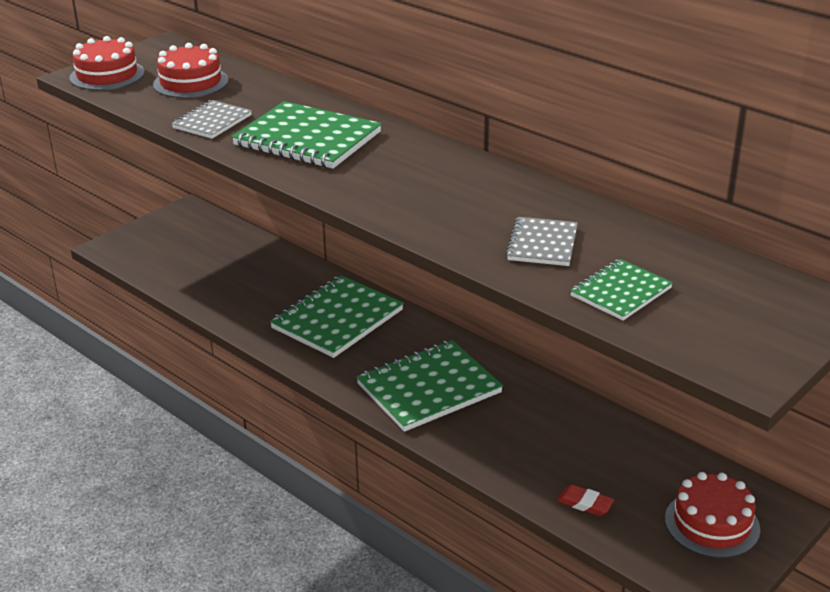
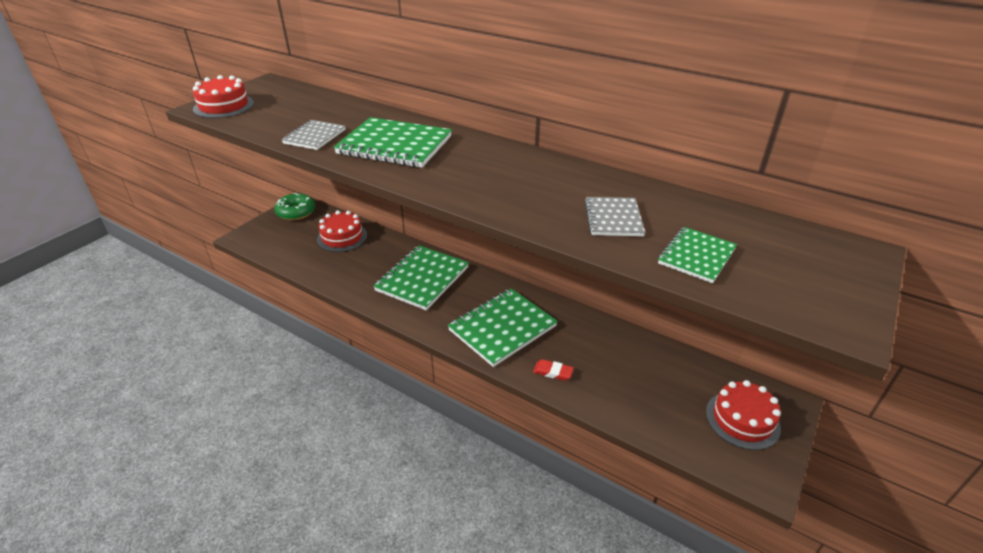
camera: 10 degrees left, 5 degrees up
red cake [153,43,228,98] -> red cake moved to [317,211,367,252]
red eraser [557,485,614,516] -> red eraser moved to [533,359,574,381]
none -> green donut [274,193,315,220]

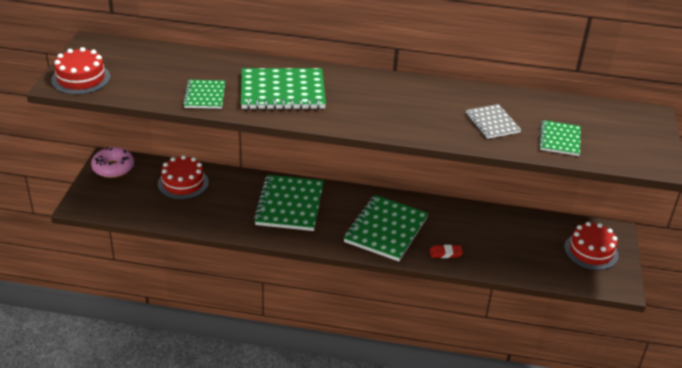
camera: 25 degrees left, 0 degrees up
green donut [274,193,315,220] -> pink donut [91,147,134,178]
grey notebook [282,120,346,150] -> green notebook [183,80,225,109]

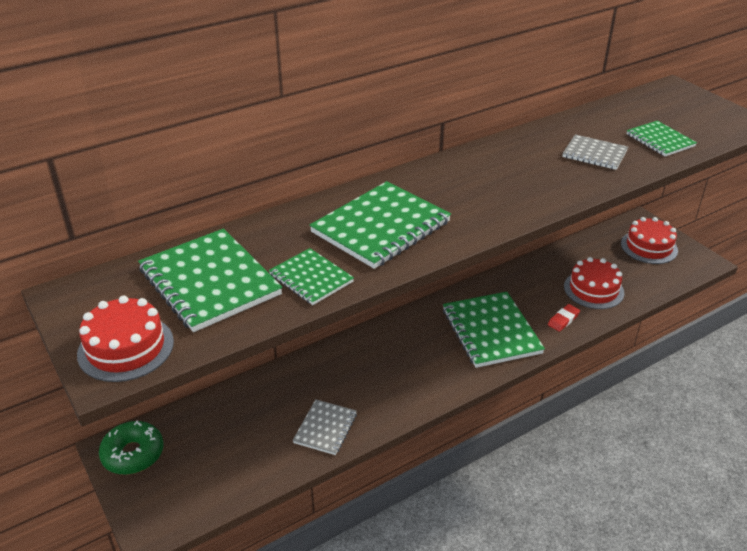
camera: 40 degrees left, 0 degrees up
pink donut [91,147,134,178] -> green donut [99,421,164,475]
red cake [158,155,209,199] -> red cake moved to [564,257,624,309]
green notebook [254,175,324,231] -> green notebook moved to [138,228,283,332]
none -> grey notebook [293,399,357,455]

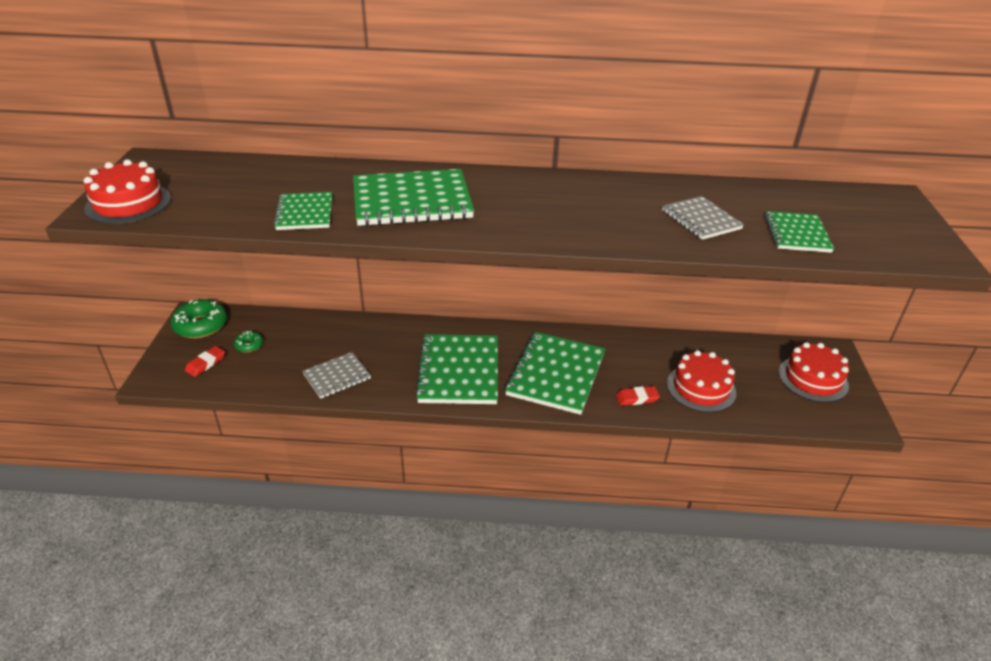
camera: 35 degrees right, 0 degrees up
green notebook [138,228,283,332] -> green notebook moved to [415,334,498,404]
none -> red eraser [185,346,225,377]
none -> green donut [234,331,263,353]

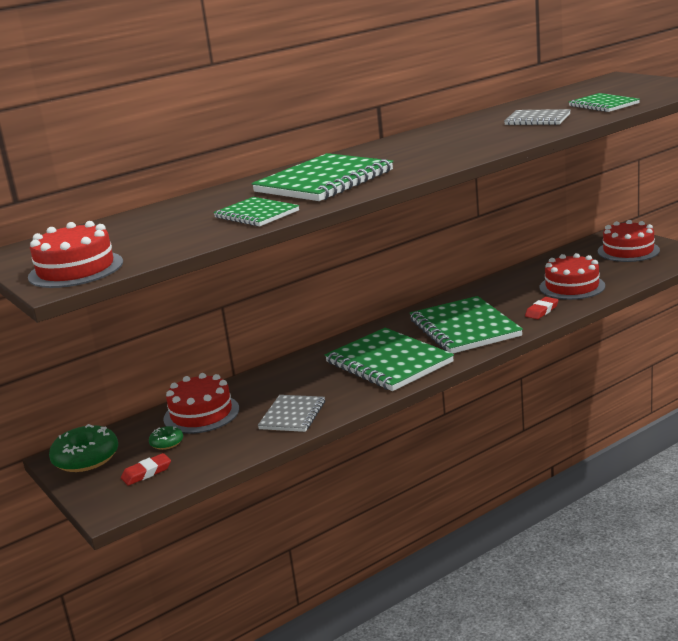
camera: 35 degrees left, 15 degrees down
red eraser [185,346,225,377] -> red eraser turned 60 degrees clockwise [121,453,171,486]
none -> red cake [163,373,239,434]

